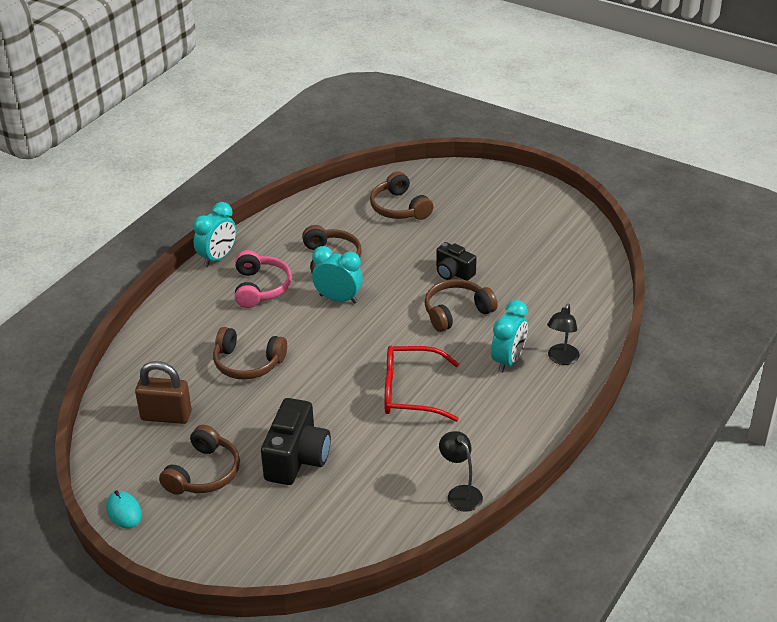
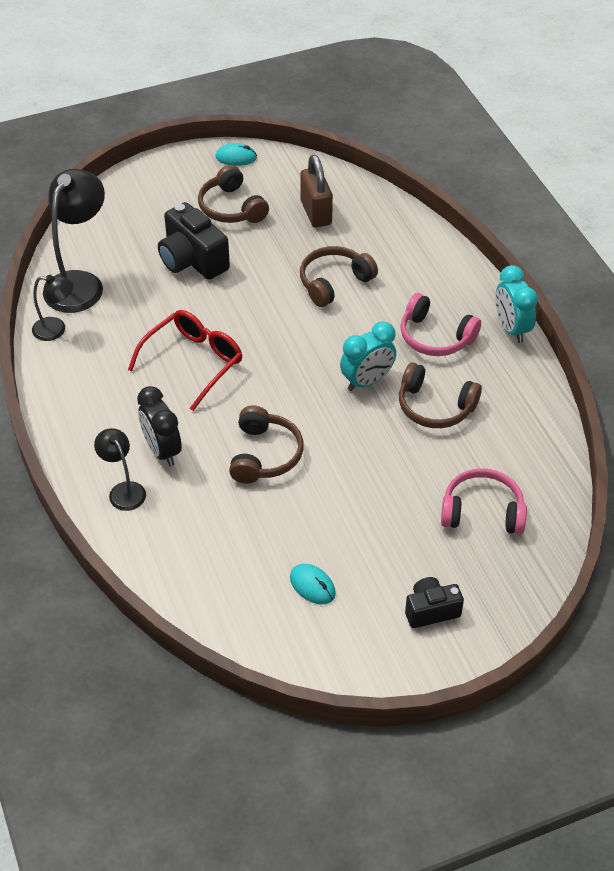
camera: 125 degrees right, 10 degrees up
brown padlock [135,361,192,424] -> brown padlock turned 60 degrees counterclockwise [300,155,333,227]
brown headphones [370,171,433,220] -> pink headphones [441,468,527,534]
black camera [436,242,477,281] -> black camera moved to [405,577,464,628]
turquoise clock [491,300,528,373] -> black clock [137,386,182,467]
none -> black lamp [43,169,105,313]
none -> turquoise mouse [290,564,336,604]

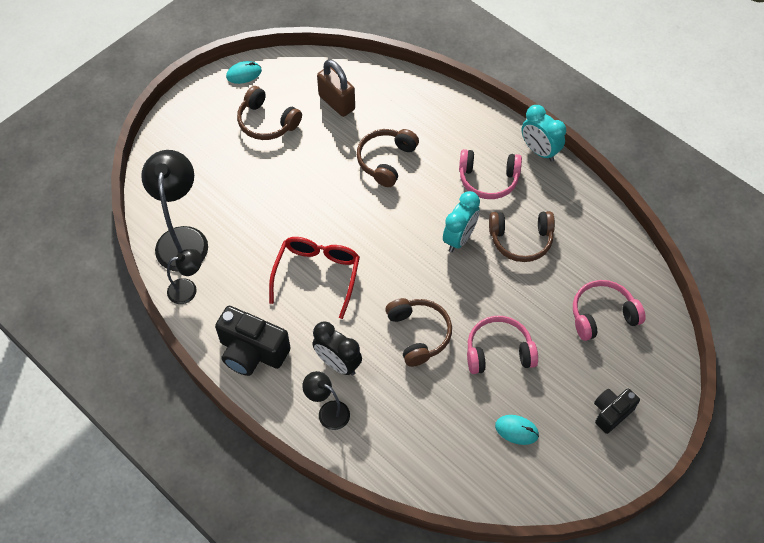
camera: 25 degrees left, 10 degrees up
black camera [158,202,230,280] -> black camera moved to [215,306,291,376]
none -> pink headphones [467,316,538,374]

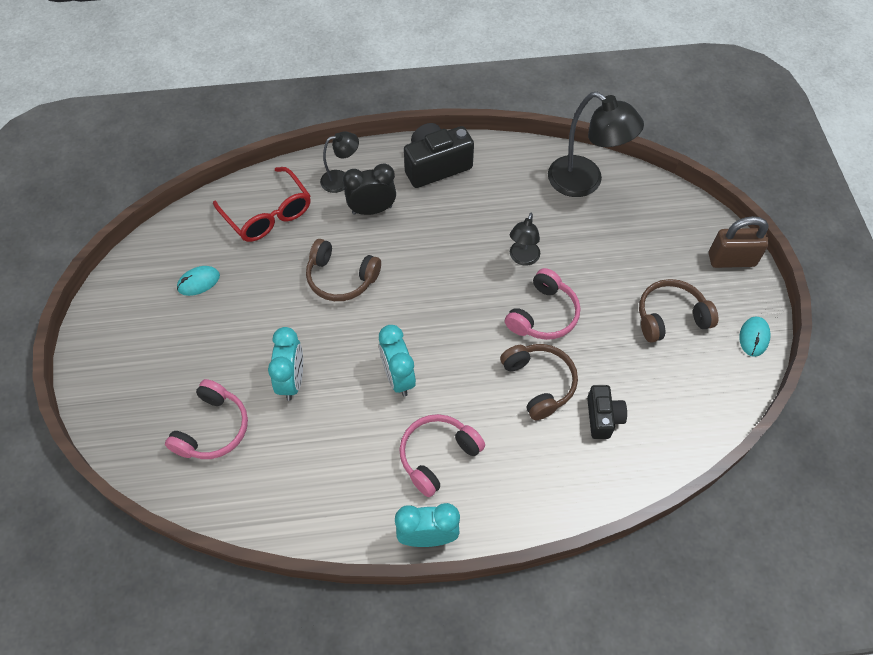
camera: 130 degrees right, 0 degrees up
black lamp [167,249,202,304] -> black lamp moved to [510,213,540,266]
red glasses [269,237,360,319] -> red glasses moved to [213,167,311,242]
brown padlock [317,59,355,117] -> brown padlock moved to [709,216,769,268]
pink headphones [467,316,538,374] -> pink headphones moved to [505,268,580,340]
brown headphones [489,211,555,262] -> none
black camera [594,388,640,434] -> black camera moved to [587,385,627,439]
none -> turquoise clock [268,327,303,401]

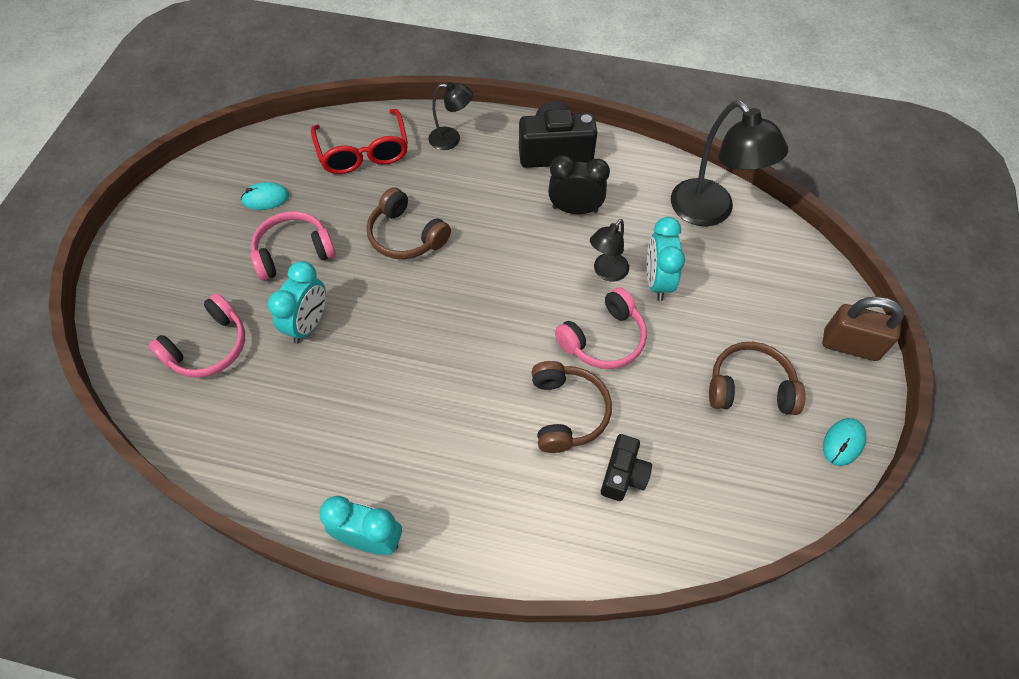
camera: 20 degrees right, 0 degrees up
black clock [343,163,396,215] -> black clock moved to [548,155,610,214]
turquoise clock [379,325,416,397] -> turquoise clock moved to [647,217,685,301]
pink headphones [399,414,485,497] -> pink headphones moved to [250,211,336,280]

